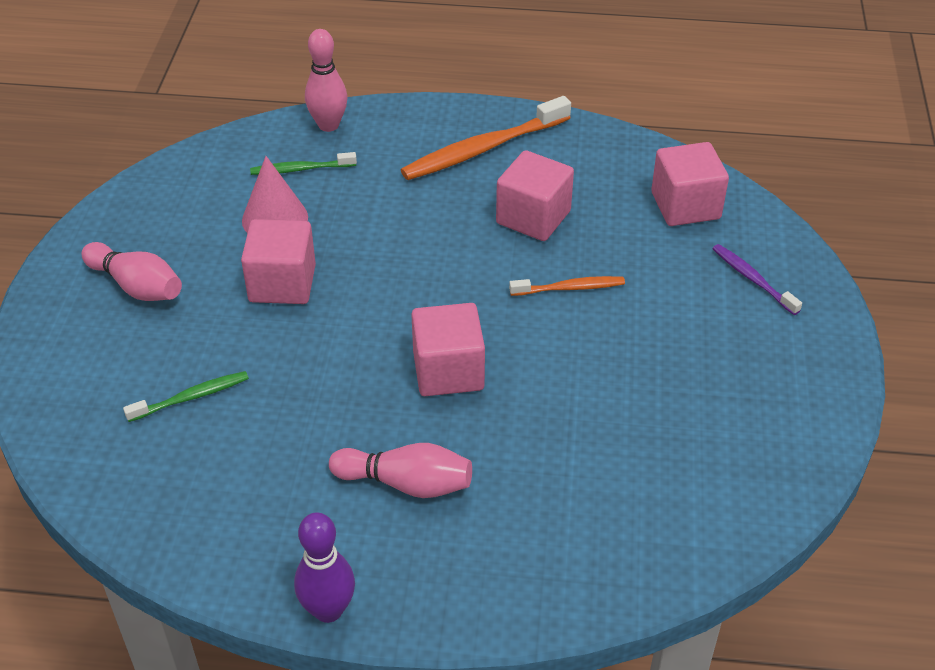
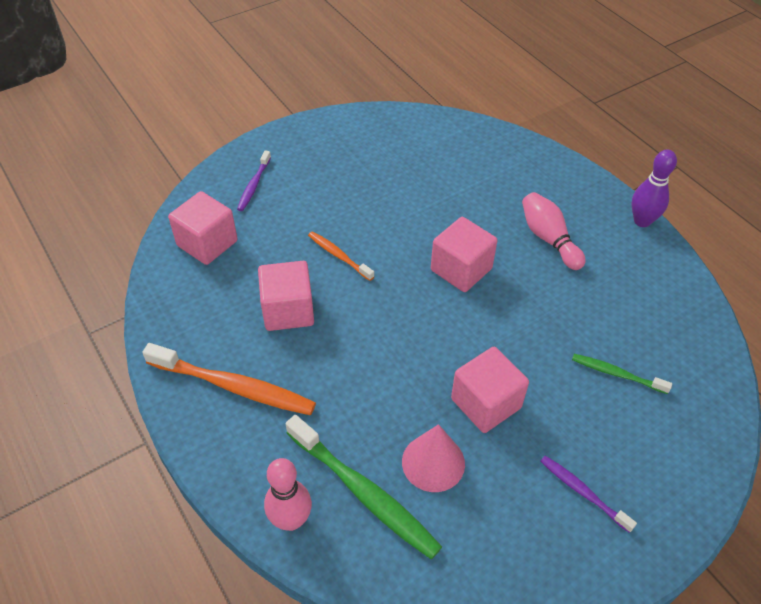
camera: 130 degrees left, 5 degrees up
pink bowling pin [81,242,182,301] -> purple toothbrush [540,456,637,533]
green toothbrush [250,152,357,175] -> green toothbrush [286,415,442,559], size x1.84

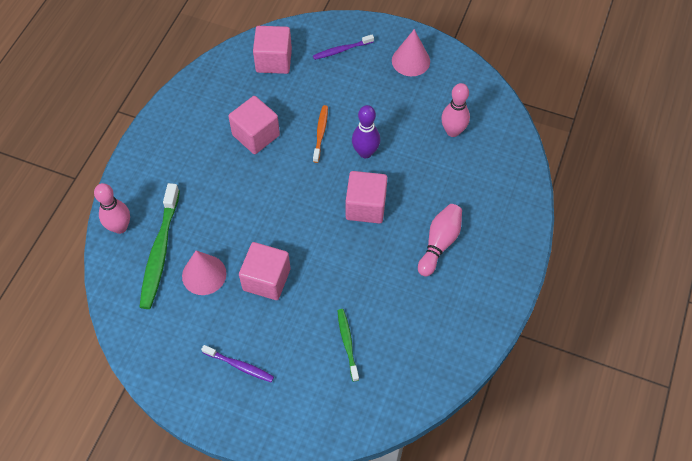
camera: 55 degrees right, 10 degrees up
orange toothbrush [142,343,316,415] -> none
purple toothbrush [540,456,637,533] -> purple toothbrush turned 105 degrees clockwise [201,345,274,382]
purple bowling pin [631,150,677,227] -> purple bowling pin moved to [352,105,380,158]
none -> pink cone [392,29,430,76]
none -> pink bowling pin [441,83,470,137]

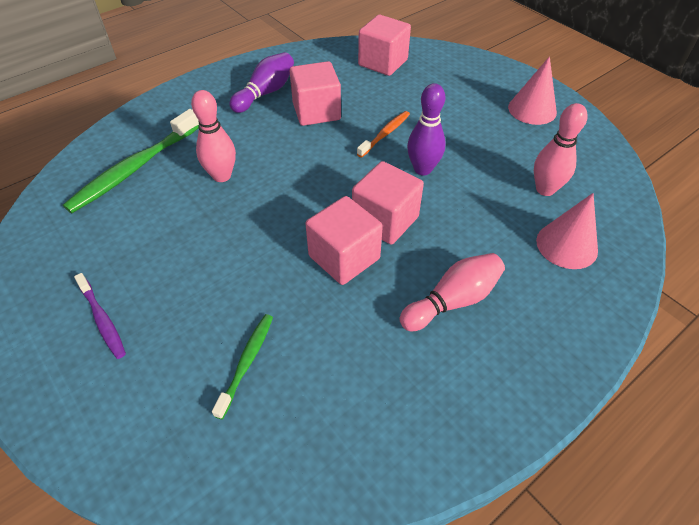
camera: 30 degrees right, 10 degrees down
pink bowling pin [94,183,130,234] -> pink bowling pin moved to [191,90,236,182]
pink cone [182,250,226,295] -> pink cone moved to [536,193,598,269]
pink cube [239,242,290,300] -> pink cube moved to [305,196,383,285]
purple toothbrush [313,35,374,60] -> none
none -> purple bowling pin [229,52,294,113]

